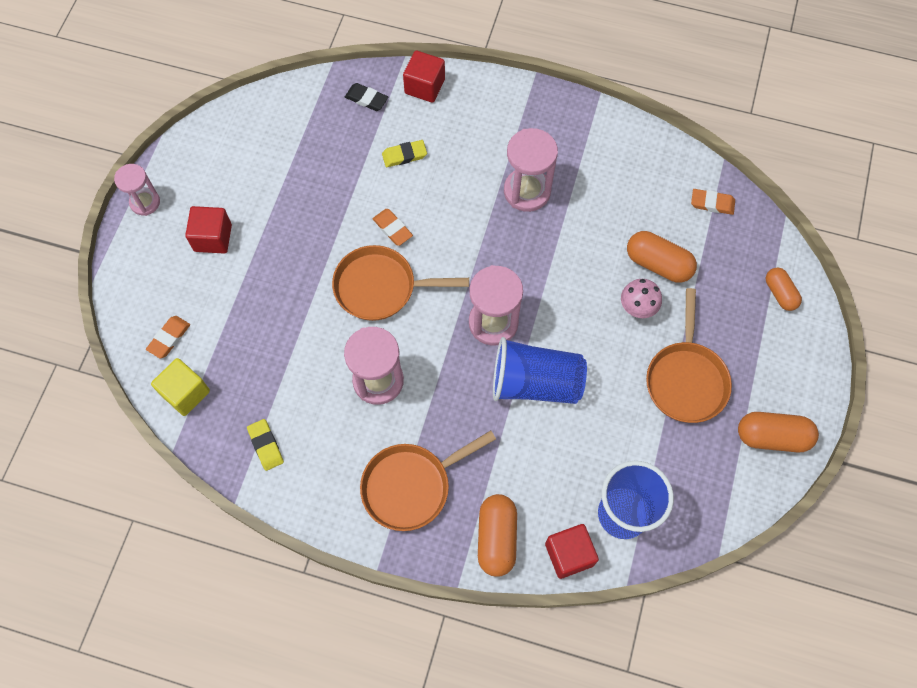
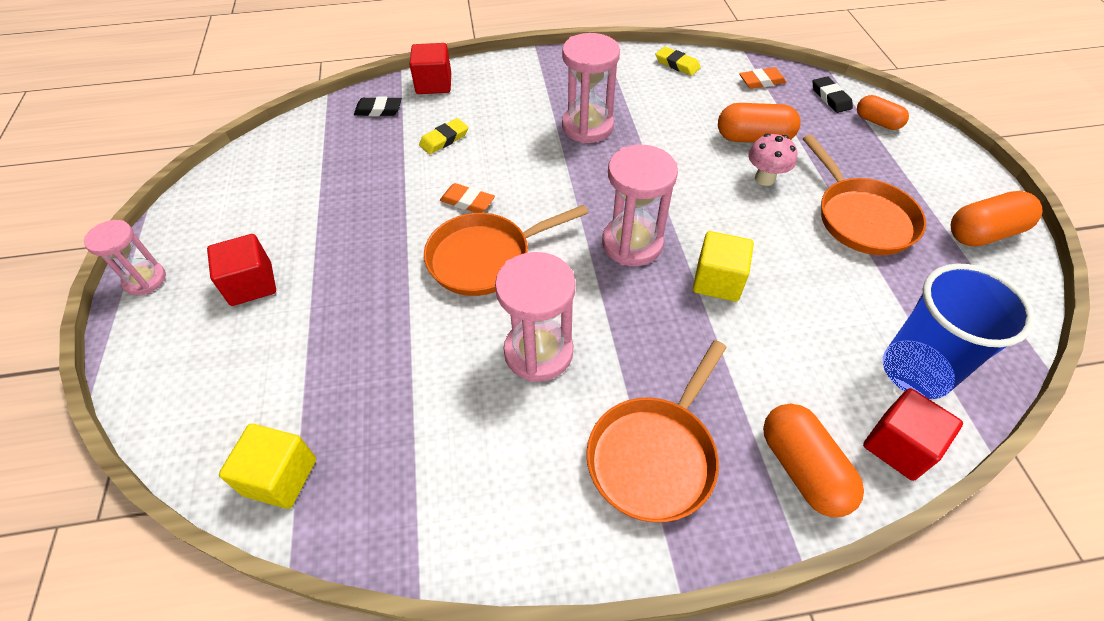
camera: 25 degrees left, 15 degrees down
orange eraser [146,316,190,358] -> none
yellow eraser [247,419,284,471] -> yellow eraser moved to [656,47,701,76]
blue cup [493,337,587,404] -> yellow cube [693,231,754,302]
none -> black eraser [813,76,853,113]

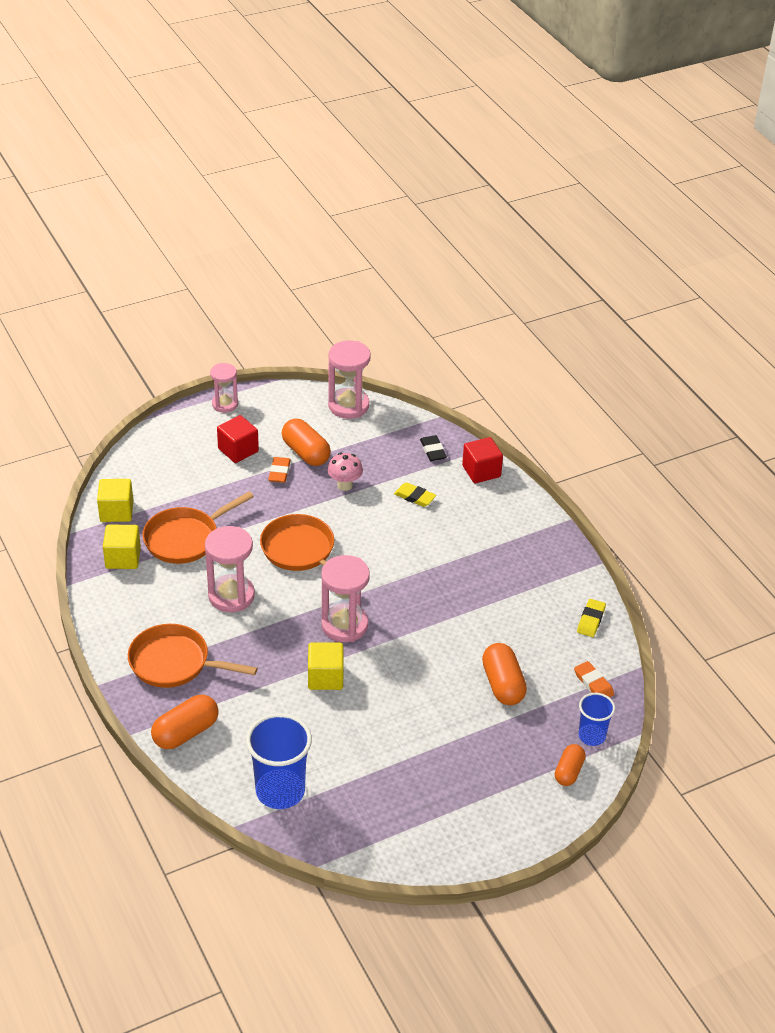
camera: 70 degrees right, 10 degrees down
orange eraser [440,183,495,213] -> orange eraser moved to [268,457,291,483]
pink hourglass [562,33,620,143] -> pink hourglass moved to [328,340,371,419]
pink mushroom [748,133,797,186] -> pink mushroom moved to [328,452,363,491]
orange pan [803,135,926,255] -> orange pan moved to [142,491,254,564]
black eraser [813,76,853,113] -> blue cup [578,693,615,746]
red cube [863,388,963,481] -> none
orange capsule [950,191,1043,246] -> orange capsule moved to [282,419,331,466]
none -> yellow cube [103,525,141,569]

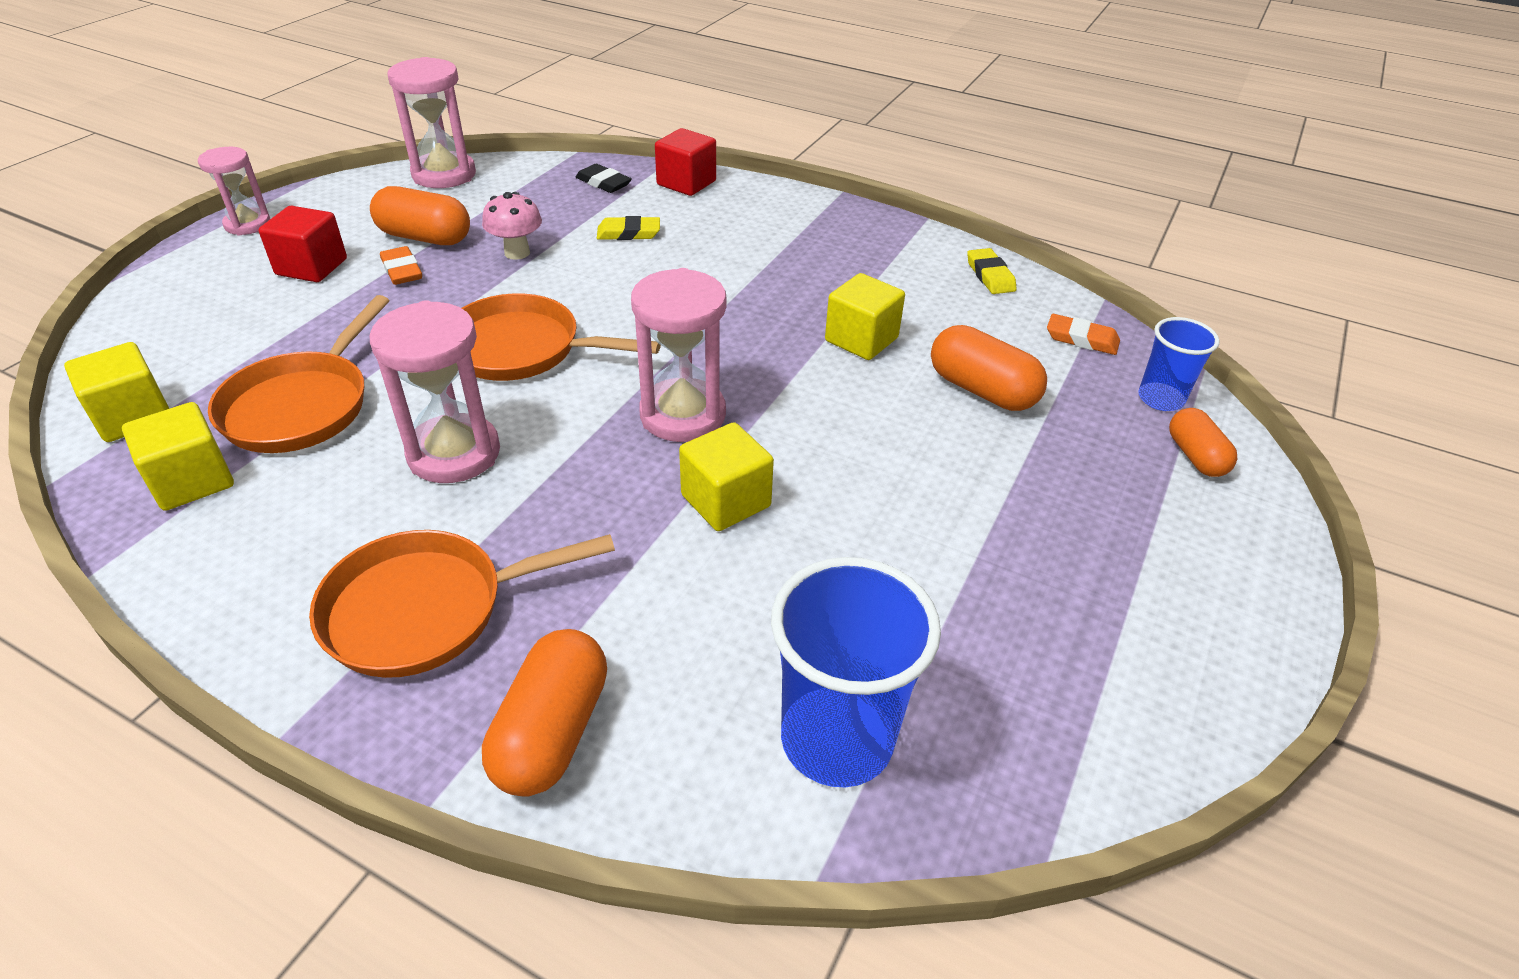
camera: 35 degrees left, 0 degrees up
none -> yellow cube [825,273,905,360]

